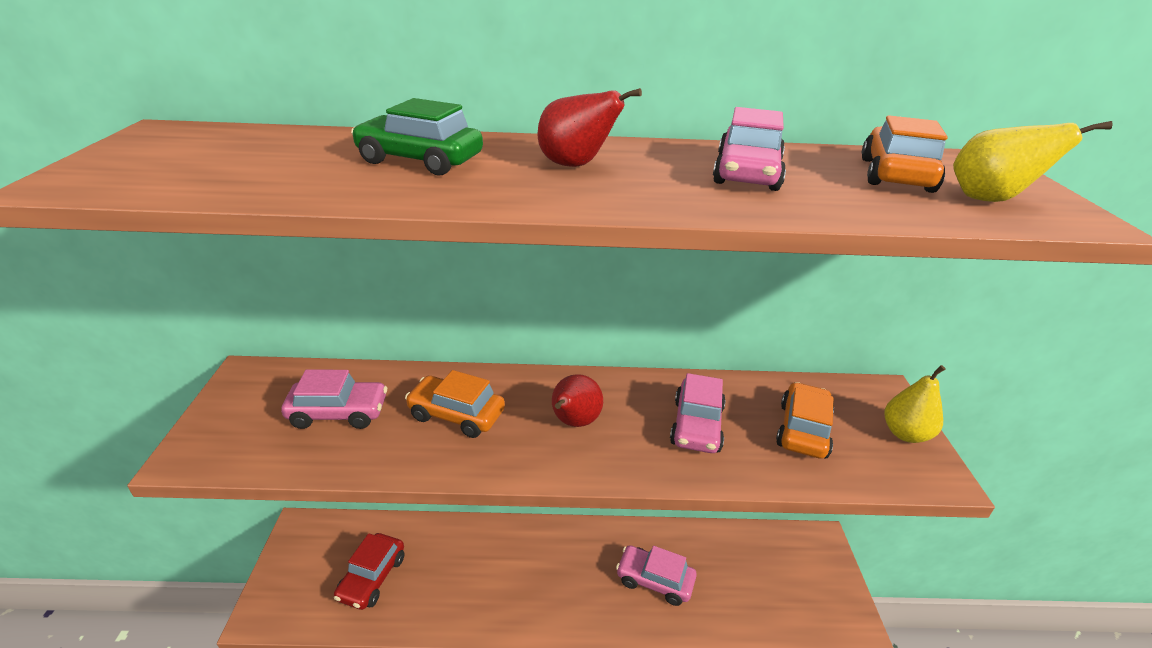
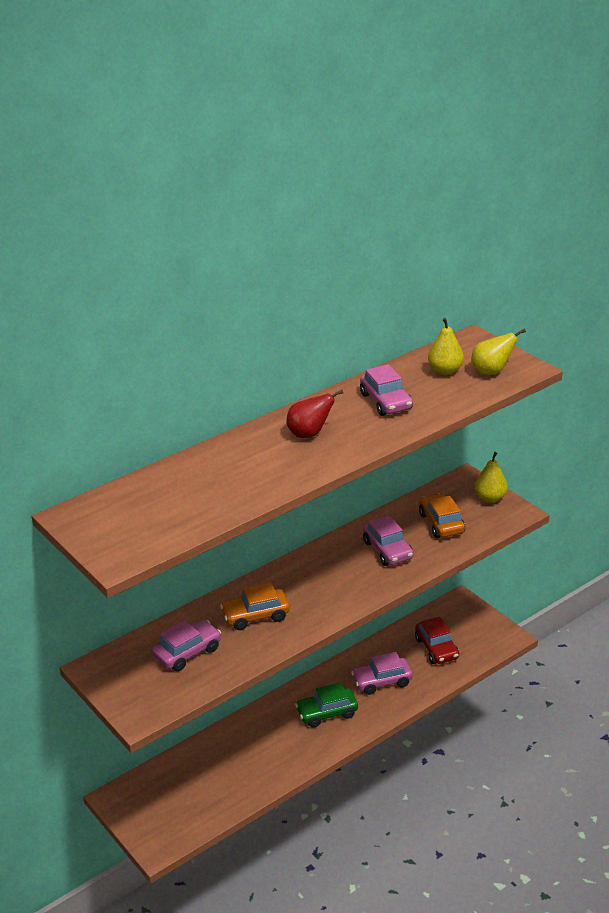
camera: 35 degrees left, 0 degrees up
red car [334,533,405,610] -> red car moved to [415,616,459,664]
green car [351,98,483,175] -> green car moved to [295,682,358,727]
red pear [552,374,603,427] -> none
orange car [862,115,948,193] -> yellow pear [428,318,464,375]

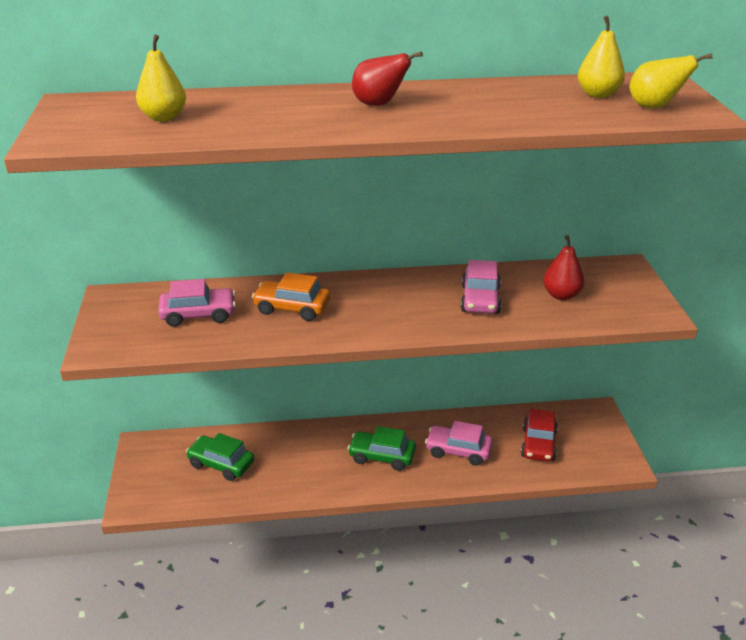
camera: 30 degrees right, 0 degrees up
pink car [360,364,413,416] -> none
orange car [419,493,465,538] -> red pear [543,235,585,300]
yellow pear [475,452,508,503] -> yellow pear moved to [136,35,186,121]
none -> green car [186,433,254,481]

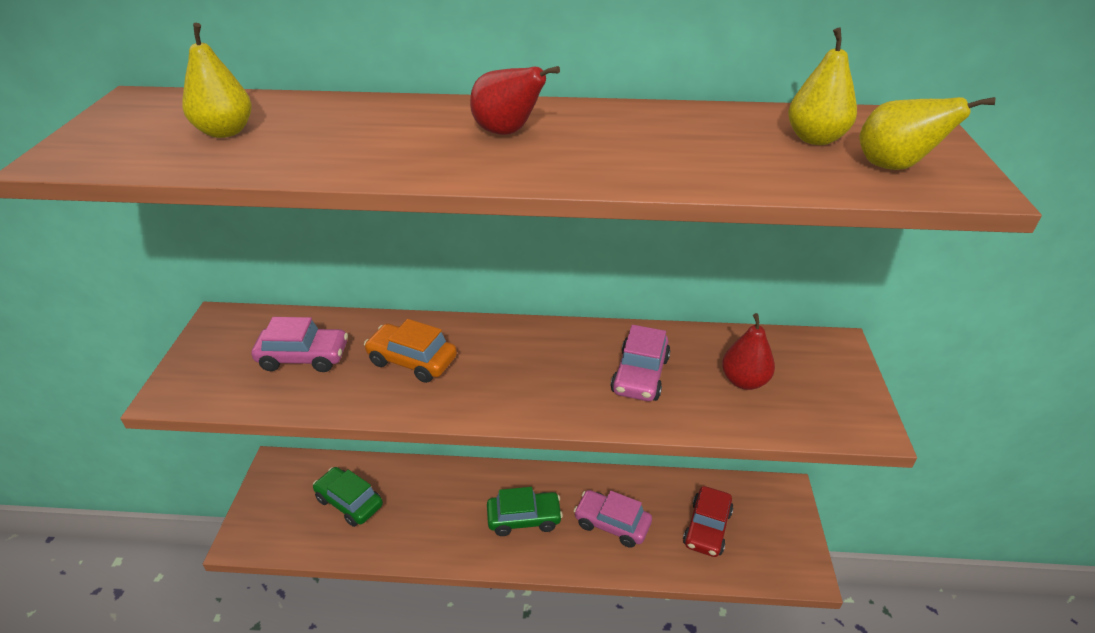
camera: 10 degrees right, 5 degrees up
green car [348,426,416,471] -> green car turned 150 degrees clockwise [487,487,563,536]

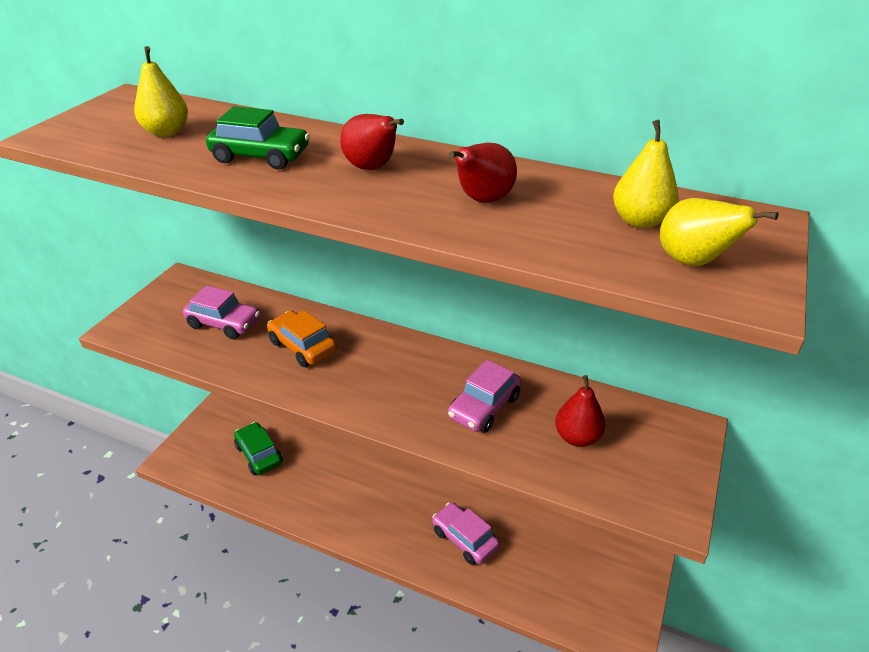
camera: 20 degrees right, 0 degrees up
green car [487,487,563,536] -> green car moved to [206,106,310,170]
red car [683,486,733,557] -> none
none -> red pear [449,143,517,203]

